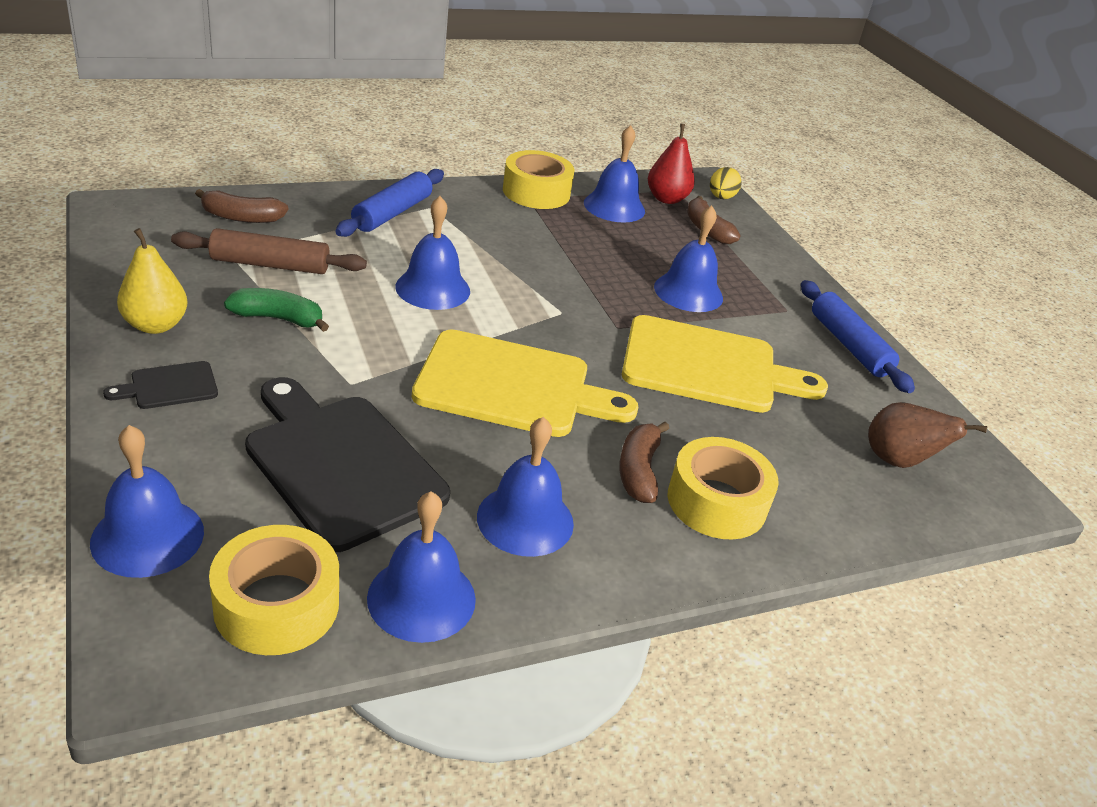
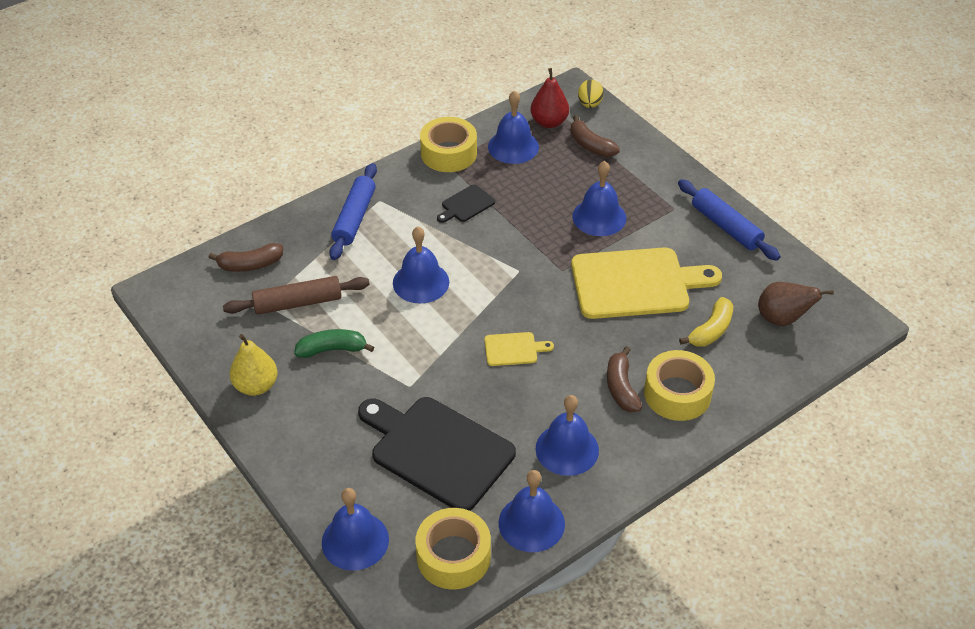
camera: 10 degrees left, 10 degrees up
black cutting board [103,361,218,409] -> black cutting board moved to [437,184,495,223]
yellow cutting board [412,329,638,437] -> yellow cutting board [484,332,554,366], size x0.44
none -> yellow banana [679,297,733,347]

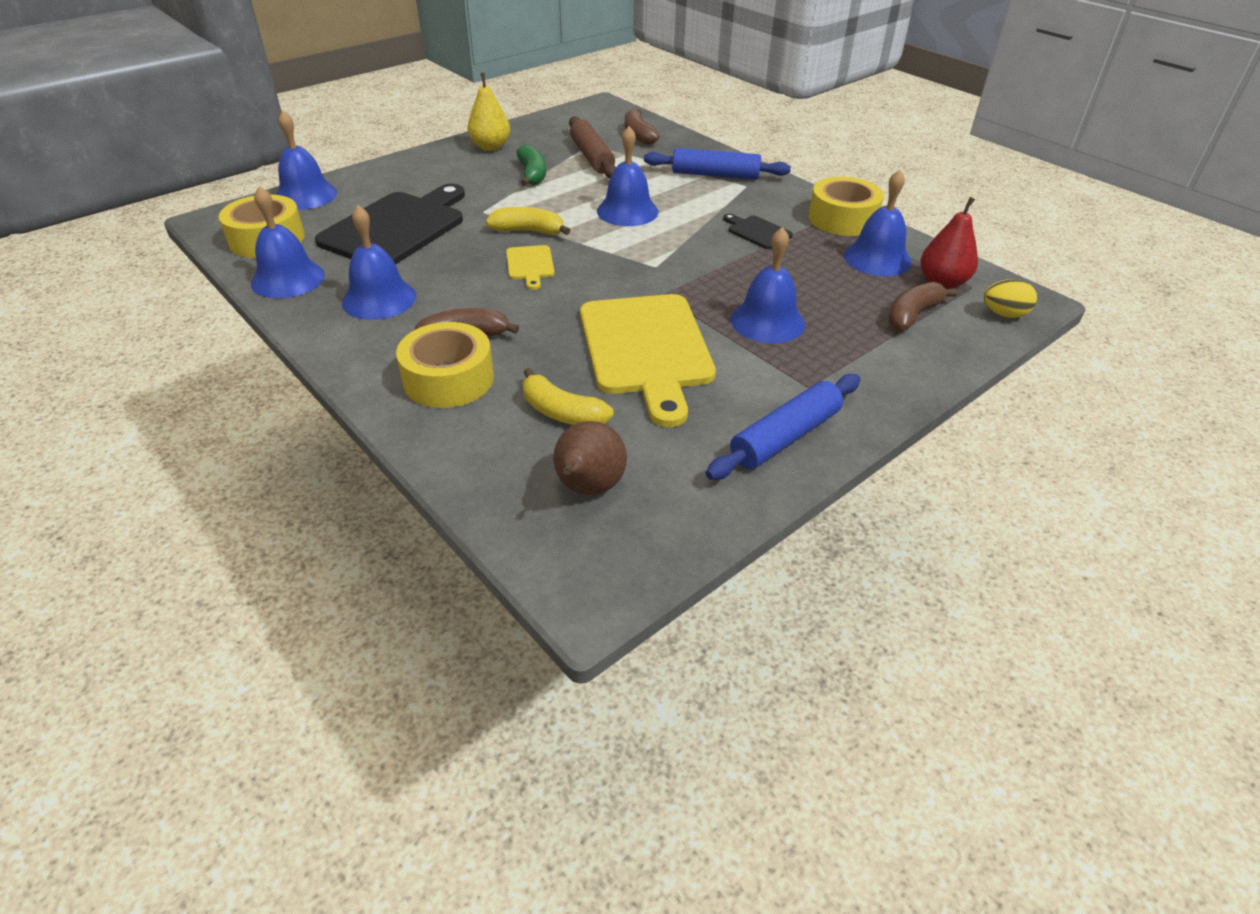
camera: 85 degrees right, 5 degrees down
none -> yellow banana [486,207,571,235]

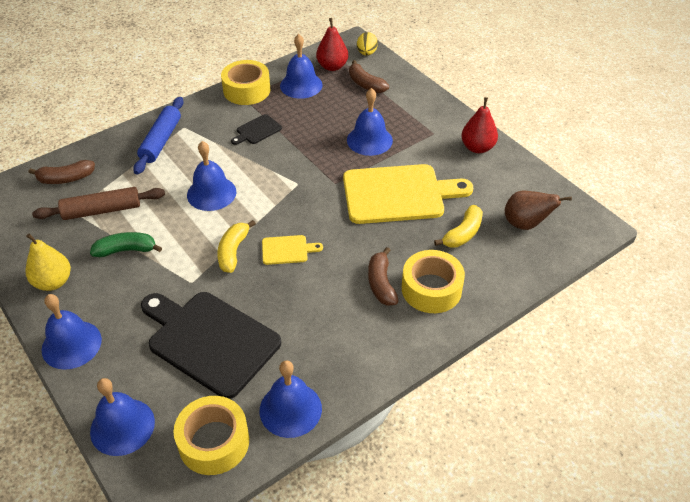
camera: 85 degrees left, 5 degrees up
blue bell [342,205,416,320] -> blue bell moved to [42,294,102,370]
blue rolling pin [706,374,860,480] -> red pear [461,97,498,153]

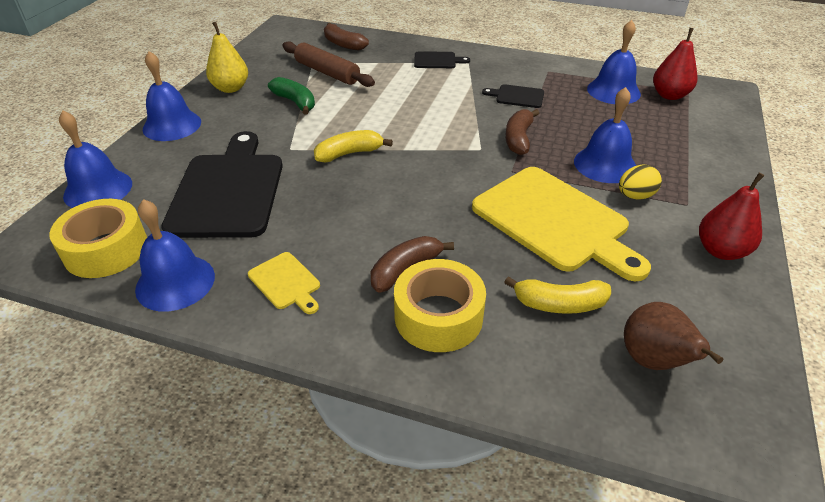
camera: 55 degrees right, 5 degrees down
blue rolling pin [133,97,184,175] -> black cutting board [414,51,470,68]
blue bell [187,141,236,211] -> none
yellow tape [221,60,270,105] -> none
yellow cutting board [262,235,323,265] -> yellow cutting board moved to [248,252,320,314]
brown banana [349,60,389,93] -> brown banana moved to [505,109,540,155]
yellow egg [357,32,378,56] -> yellow egg moved to [619,165,662,199]

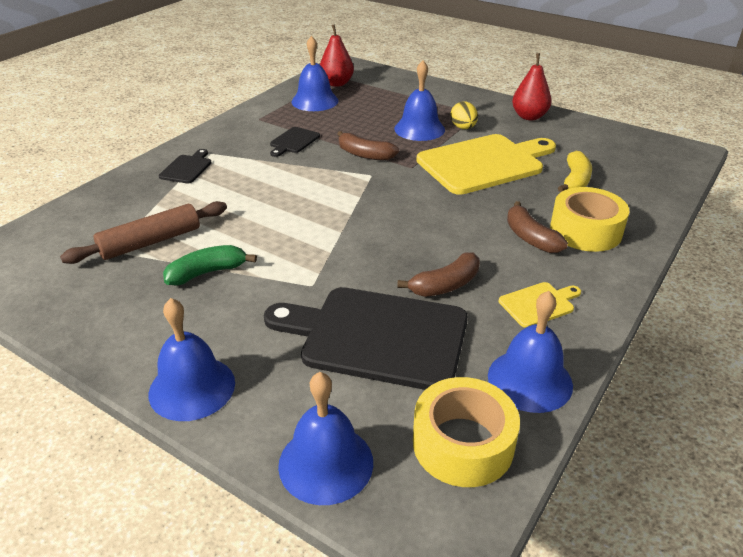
camera: 75 degrees left, 5 degrees down
yellow pear [206,22,248,93] -> none
yellow banana [314,130,393,162] -> none
brown banana [324,23,369,51] -> brown banana moved to [397,253,480,297]
brown pear [624,302,723,370] -> none

